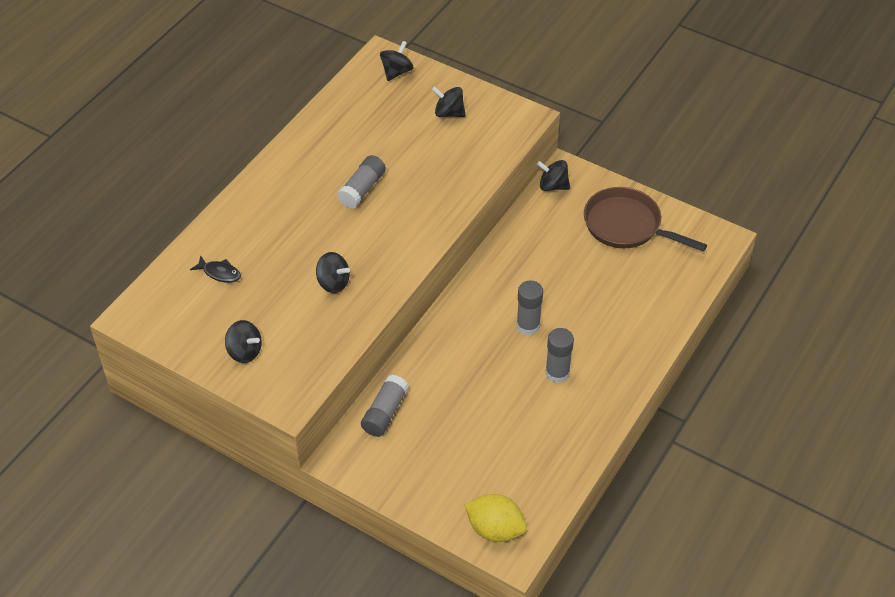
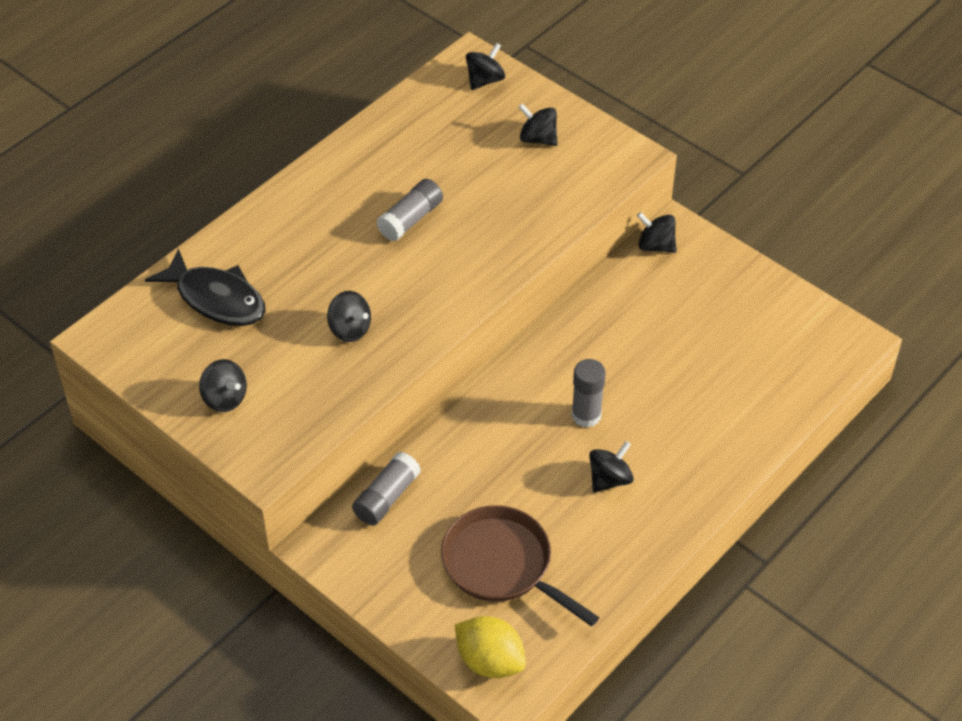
camera: 10 degrees right, 0 degrees up
black fish [190,256,241,283] -> black fish [145,248,266,326], size x2.05
grey glue stick [545,328,574,383] -> black spinning top [589,441,634,492]
brown pan [584,187,707,252] -> brown pan moved to [441,505,599,626]

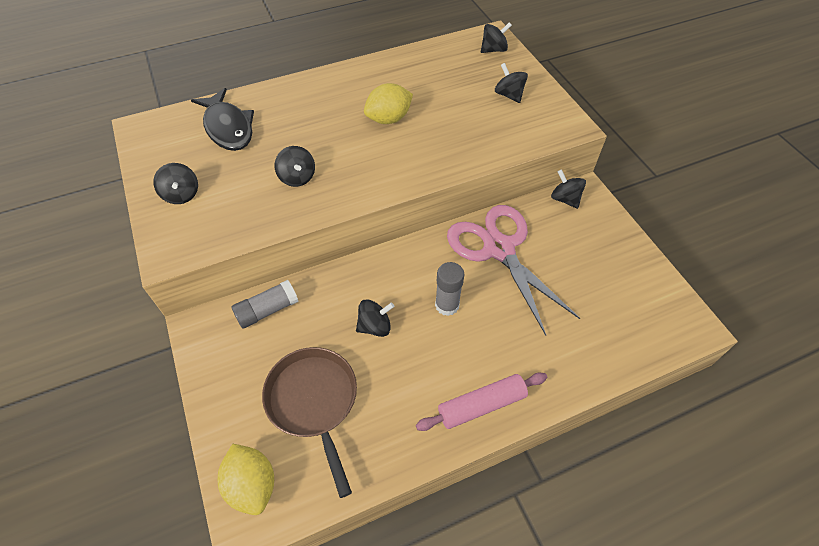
camera: 25 degrees right, 5 degrees up
grey glue stick [376,179,443,242] -> yellow lemon [364,83,413,124]
black spinning top [589,441,634,492] -> black spinning top moved to [356,299,394,337]
none -> pink rolling pin [416,373,547,431]
none -> pink scissors [447,205,580,336]

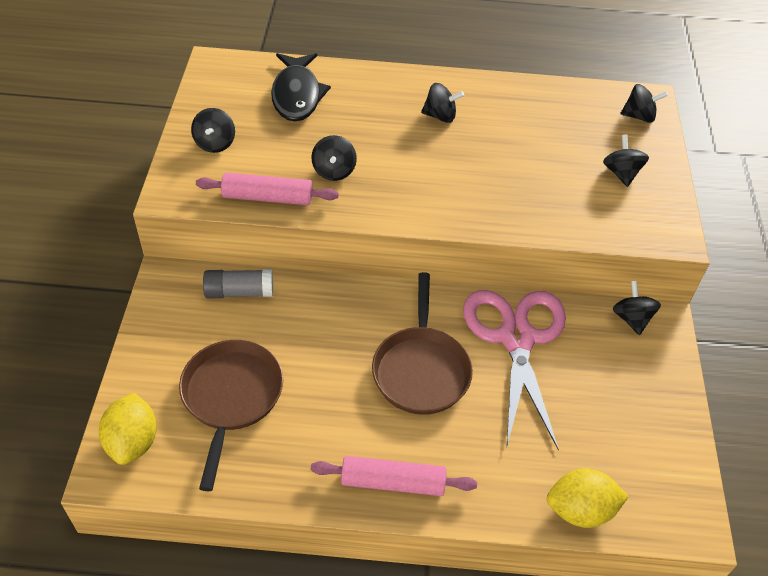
camera: 25 degrees right, 5 degrees down
black spinning top [356,299,394,337] -> black spinning top moved to [421,83,464,123]
yellow lemon [364,83,413,124] -> yellow lemon moved to [547,468,629,528]
grey glue stick [435,262,464,316] -> brown pan [372,272,473,415]
none -> pink rolling pin [196,173,339,205]

